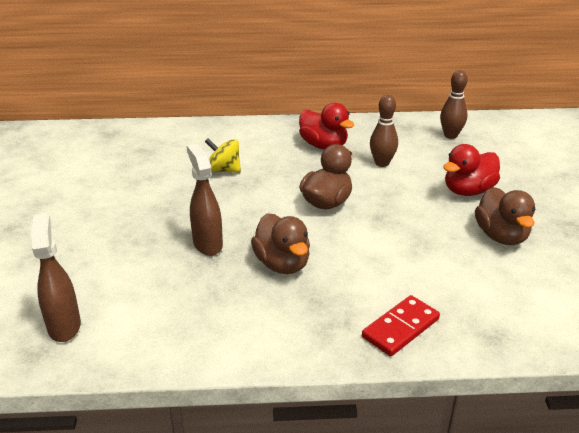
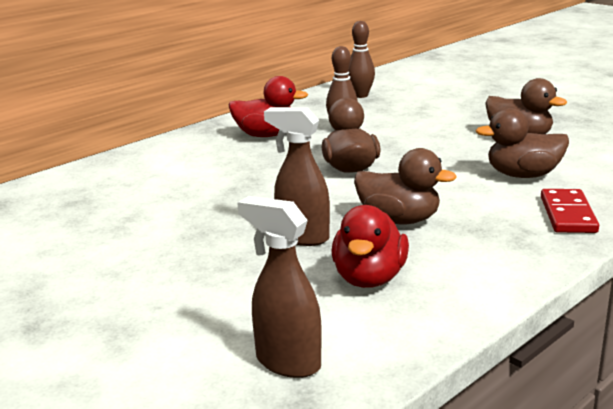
camera: 40 degrees left, 10 degrees down
yellow spinning top [205,139,241,173] -> none
red duck [443,144,500,196] -> red duck moved to [331,205,409,288]
none -> brown duck [476,108,569,178]

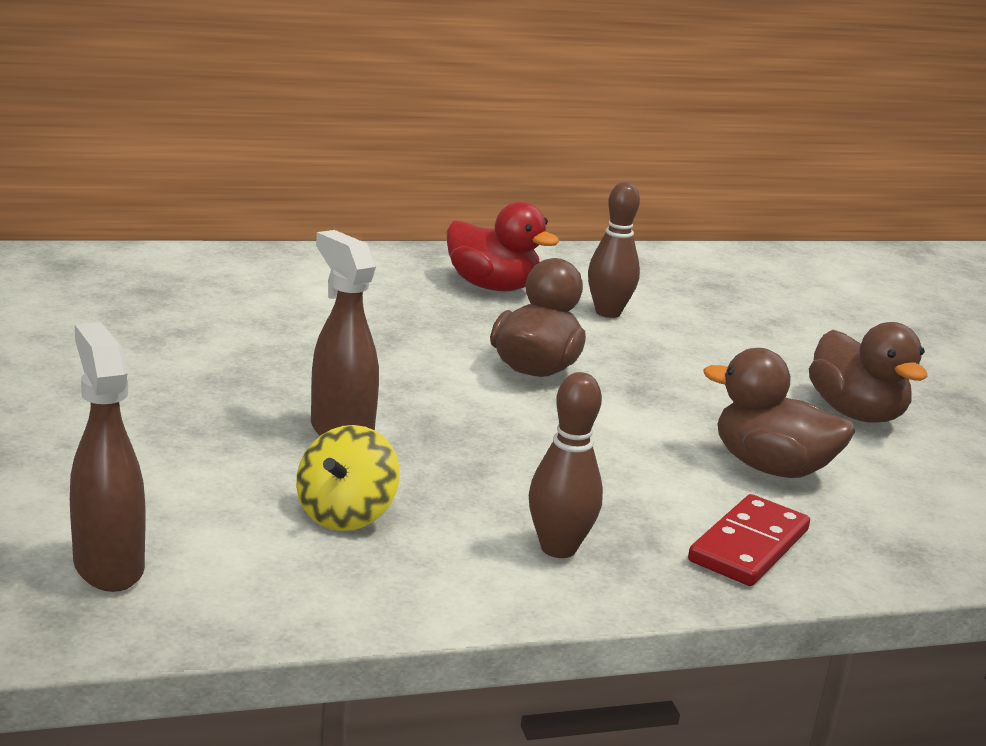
camera: 25 degrees right, 0 degrees up
red duck [331,205,409,288] -> yellow spinning top [296,425,400,531]
brown bowling pin [348,21,375,98] -> brown bowling pin moved to [529,372,603,558]
brown duck [354,148,457,224] -> none

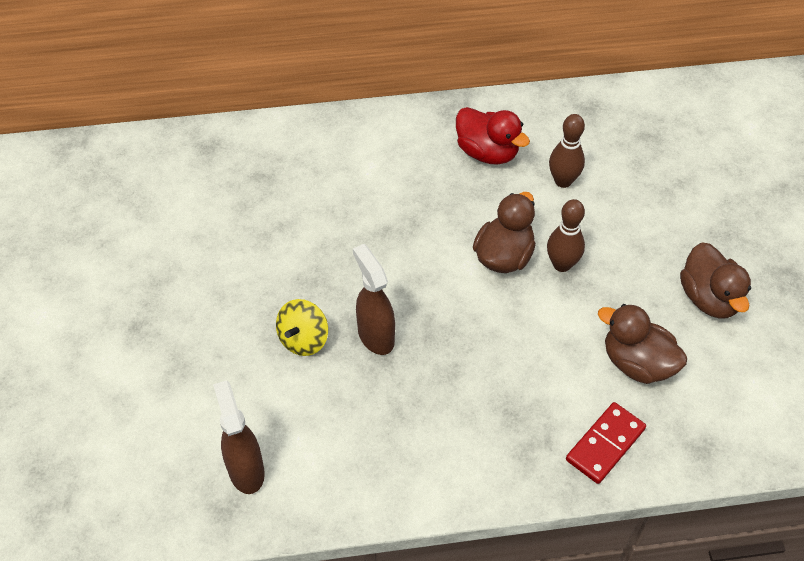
camera: 10 degrees right, 30 degrees up
yellow spinning top [296,425,400,531] -> yellow spinning top moved to [276,299,328,356]
brown bowling pin [529,372,603,558] -> brown bowling pin moved to [547,199,585,272]

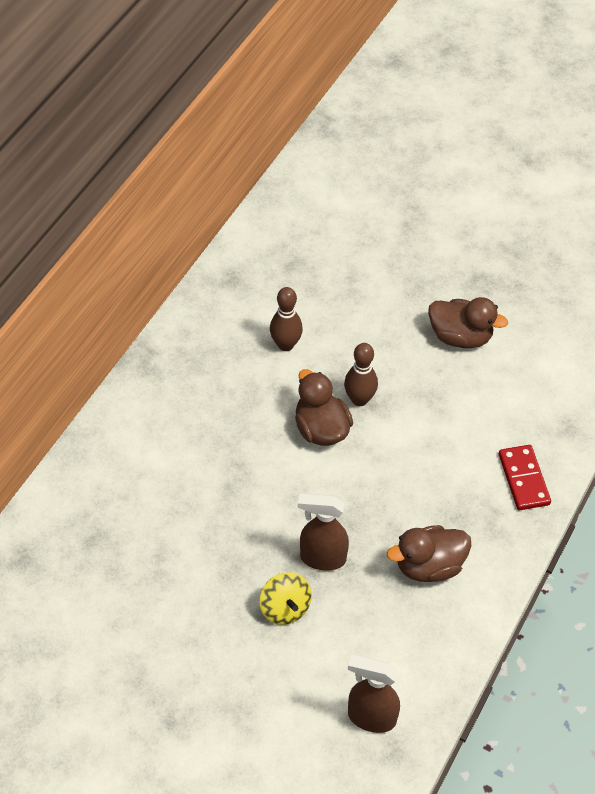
camera: 55 degrees left, 0 degrees up
red duck [456,107,530,165] -> none
brown duck [598,304,687,384] -> brown duck moved to [387,525,471,582]

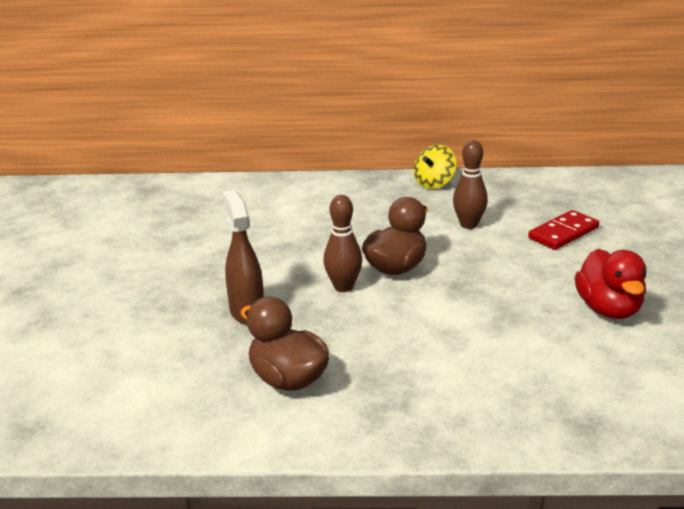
camera: 65 degrees right, 25 degrees down
yellow spinning top [260,572,312,625] -> yellow spinning top moved to [414,145,457,189]
brown bowling pin [344,343,378,406] -> brown bowling pin moved to [324,195,362,292]
brown spray bottle [348,654,400,733] -> none
brown duck [428,297,508,348] -> red duck [575,249,646,319]
red domino [499,445,551,510] -> red domino moved to [528,210,599,250]

